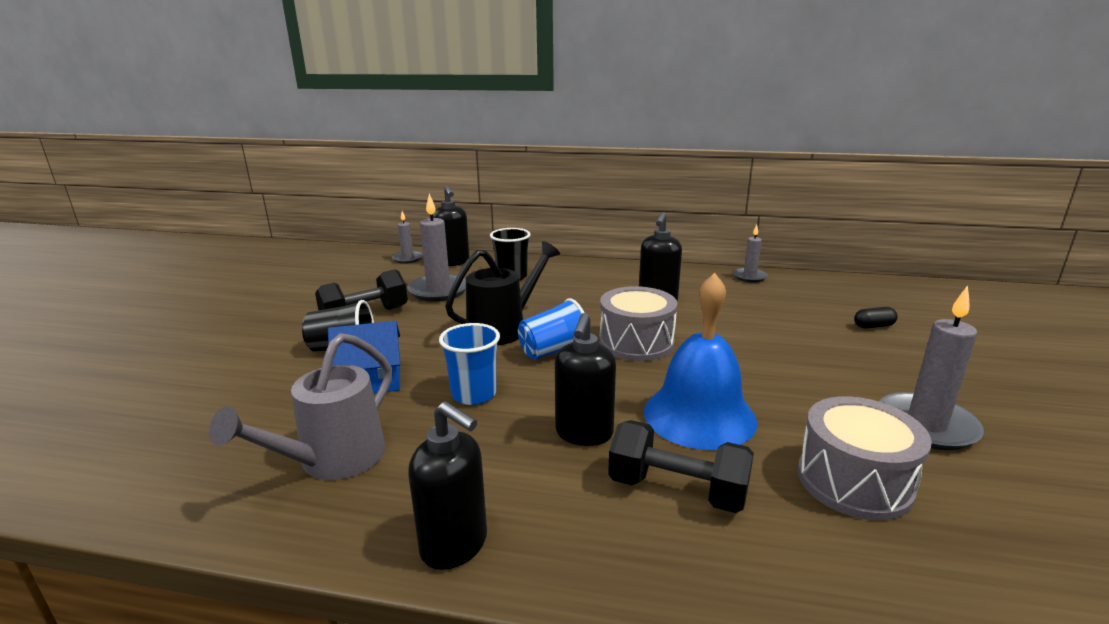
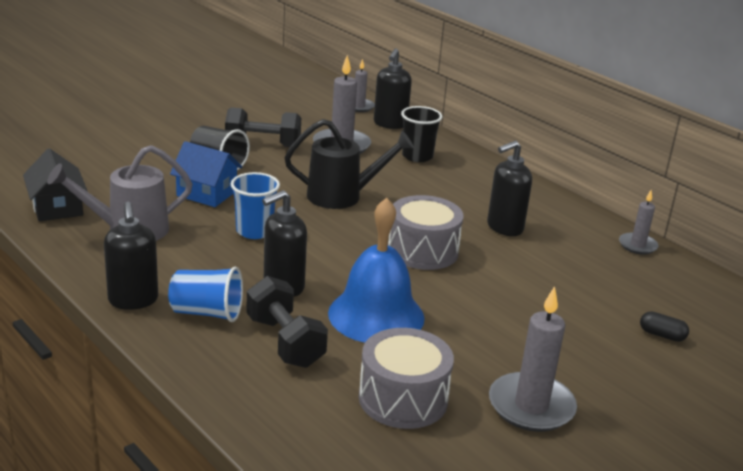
camera: 35 degrees right, 5 degrees up
blue cup [518,298,585,360] -> blue cup moved to [168,266,243,322]
none -> black house [23,148,88,221]

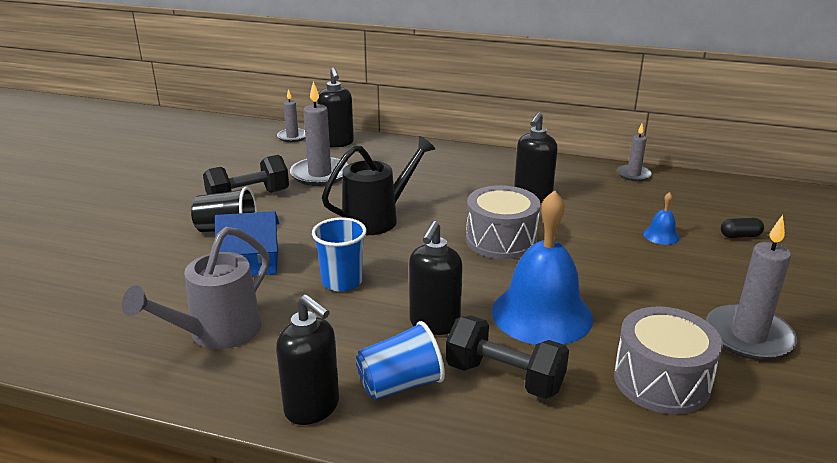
camera: 30 degrees left, 0 degrees up
black house [23,148,88,221] -> none
black cup [401,106,442,162] -> none
none -> blue bell [643,192,680,245]

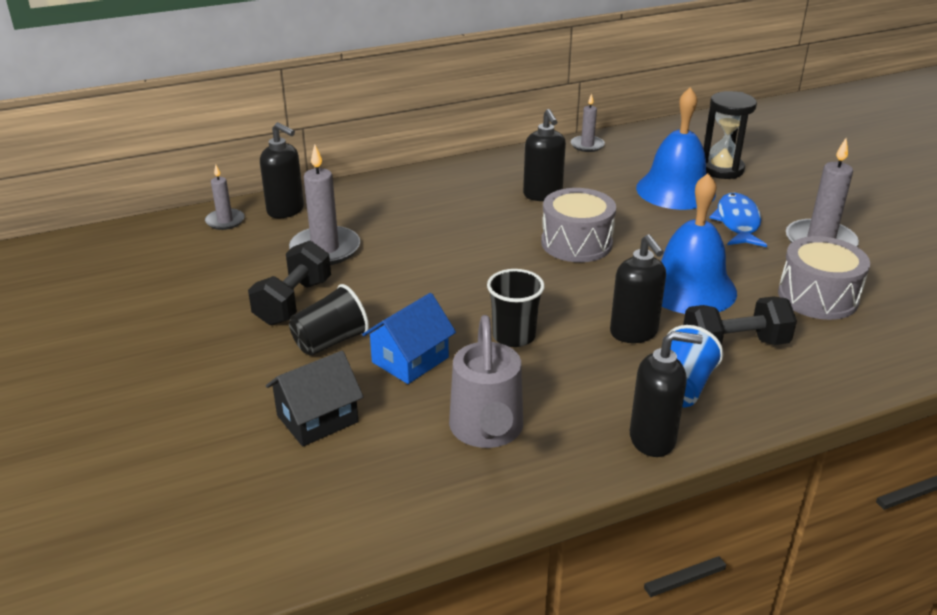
camera: 40 degrees left, 5 degrees up
blue cup [312,217,367,292] -> black cup [487,269,545,347]
black watering can [322,136,435,235] -> none
blue bell [643,192,680,245] -> blue bell [636,87,716,210], size x2.40
black capsule [721,218,764,238] -> black hourglass [704,91,757,179]
none -> black house [266,351,364,447]
none -> blue fish [709,192,767,247]

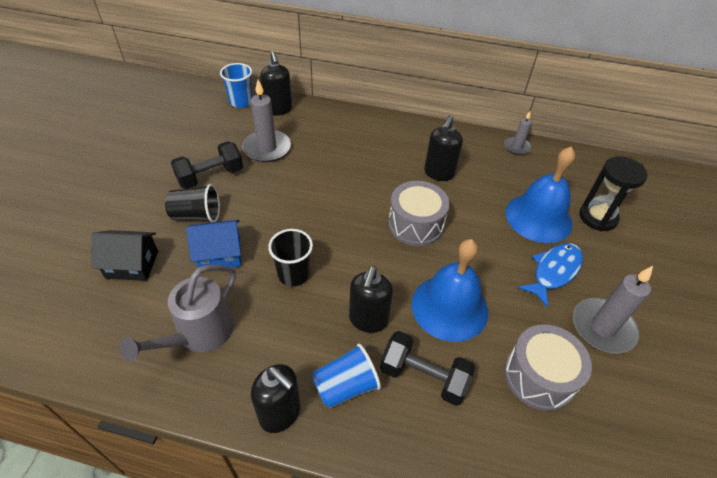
camera: 35 degrees right, 15 degrees up
grey candle [205,165,245,230] -> blue cup [220,63,253,108]

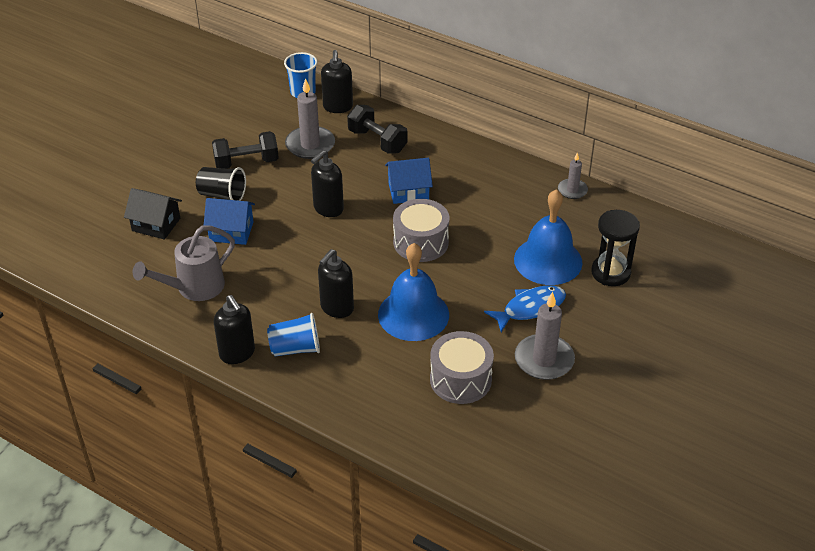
camera: 20 degrees right, 5 degrees down
black cup [268,229,313,286] -> none
black dumbbell [380,331,475,406] -> black dumbbell moved to [347,105,408,154]
black soap dispenser [424,115,463,181] -> black soap dispenser moved to [311,150,344,217]
none -> blue house [385,158,433,204]

